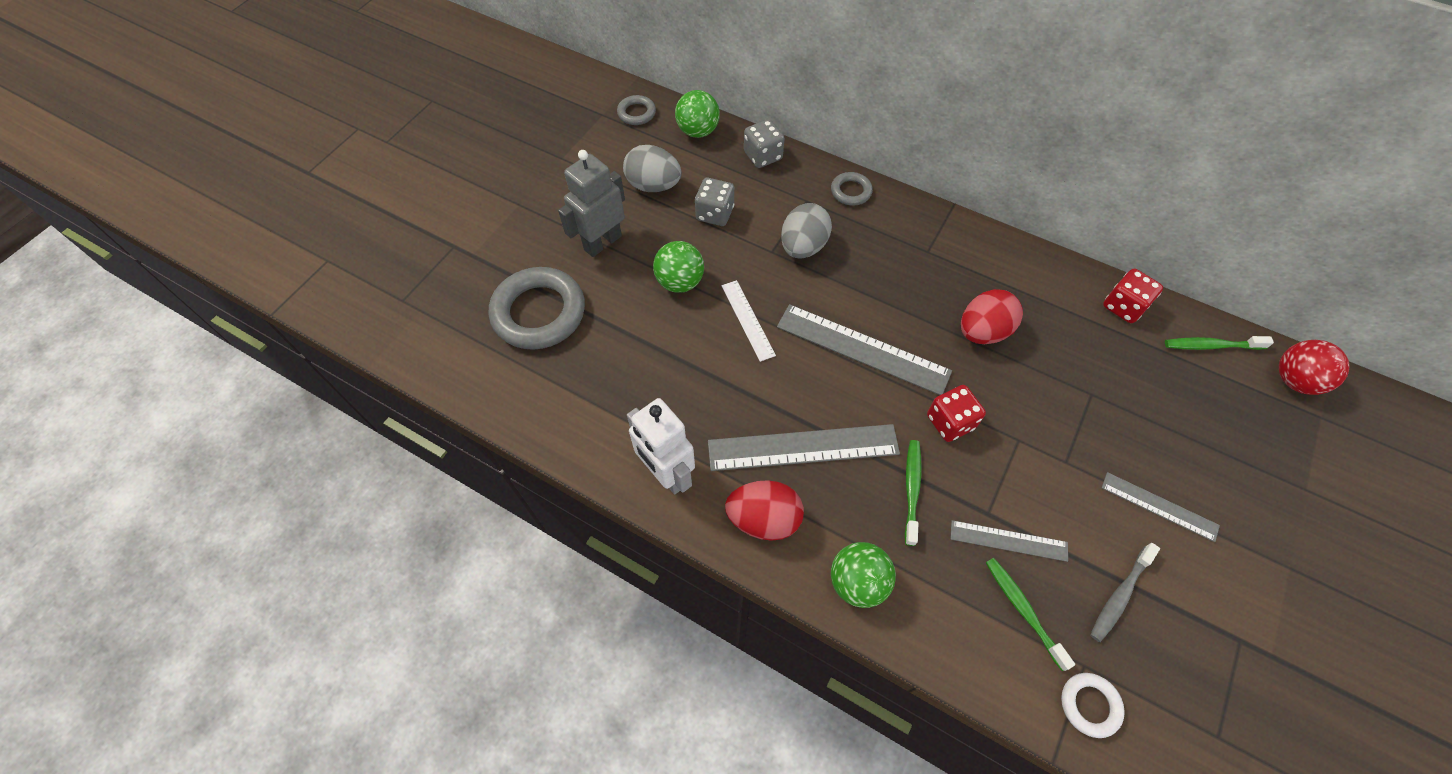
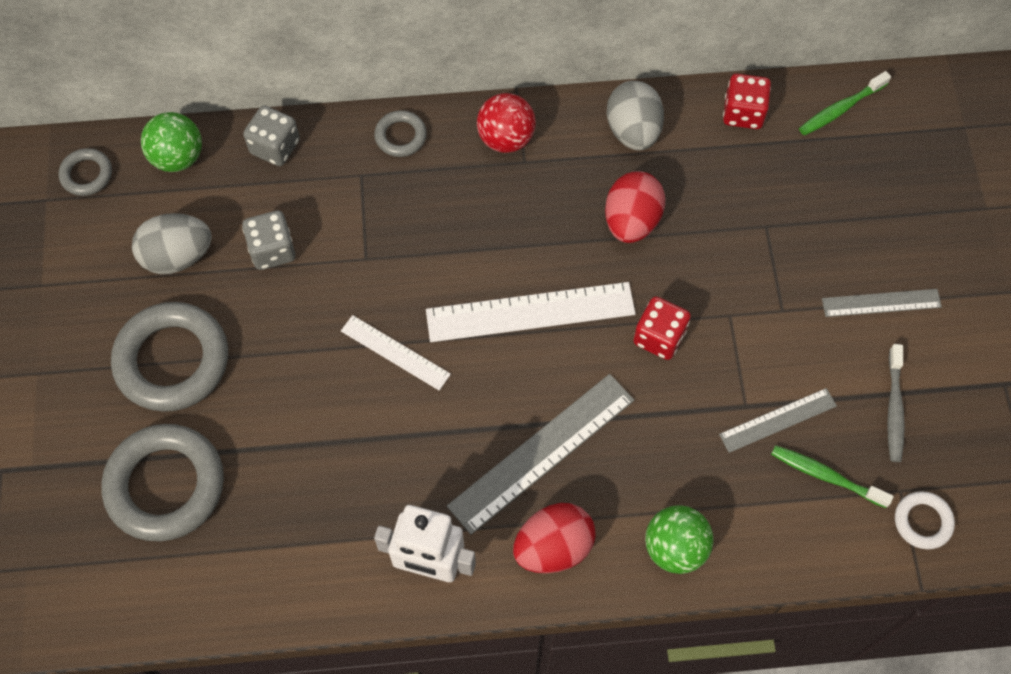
camera: 35 degrees left, 5 degrees up
grey robot [558,150,625,257] -> grey ring [111,302,228,412]
green ball [653,241,704,293] -> none
grey ruler [777,304,952,395] -> white ruler [426,282,636,342]
grey egg [781,203,832,258] -> grey egg moved to [607,81,664,150]
green toothbrush [905,440,922,546] -> none
red ball [1279,340,1349,395] -> red ball moved to [477,93,536,153]

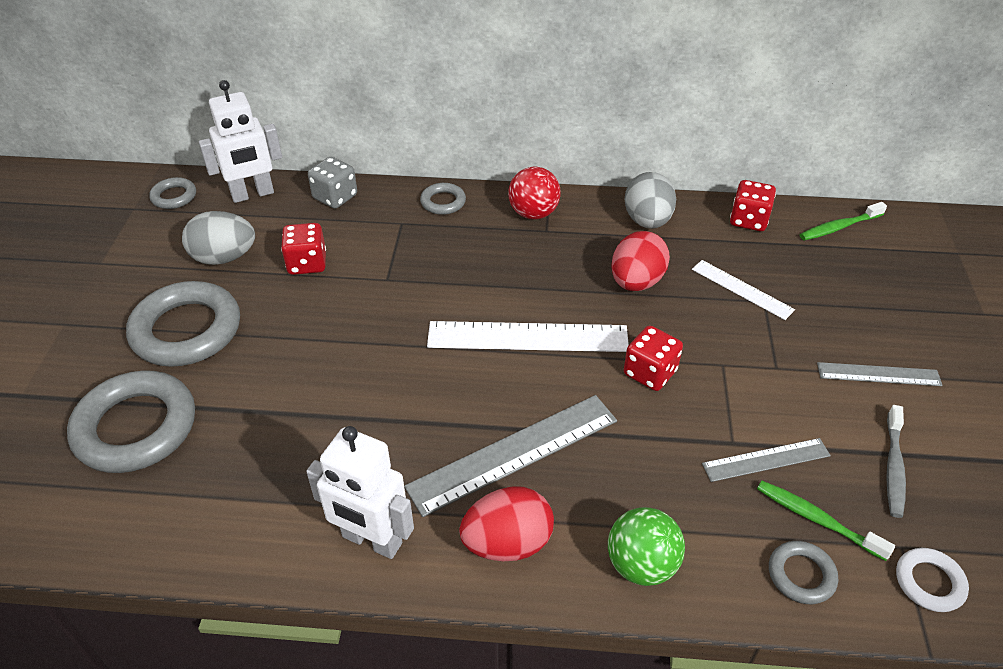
camera: 10 degrees right, 20 degrees down
green ball [141,112,202,172] -> white robot [199,80,282,203]
grey dice [242,210,296,270] -> red dice [281,223,326,275]
white ruler [341,315,451,390] -> white ruler moved to [692,260,795,320]
none -> grey ring [769,541,838,604]

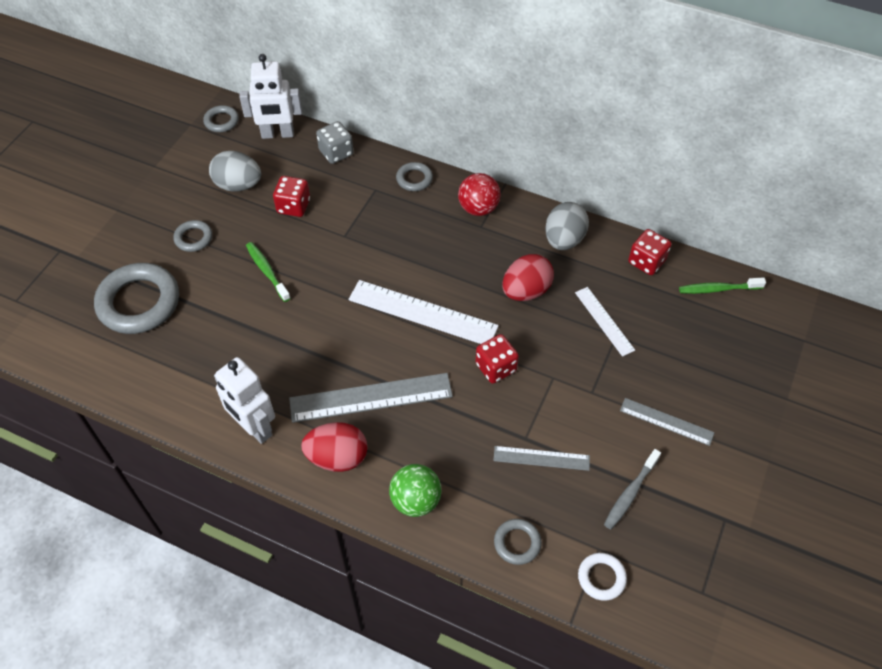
camera: 20 degrees right, 10 degrees up
grey ring [126,281,240,367] -> grey ring [173,220,212,252], size x0.49
green toothbrush [757,481,895,561] -> green toothbrush moved to [246,242,291,302]

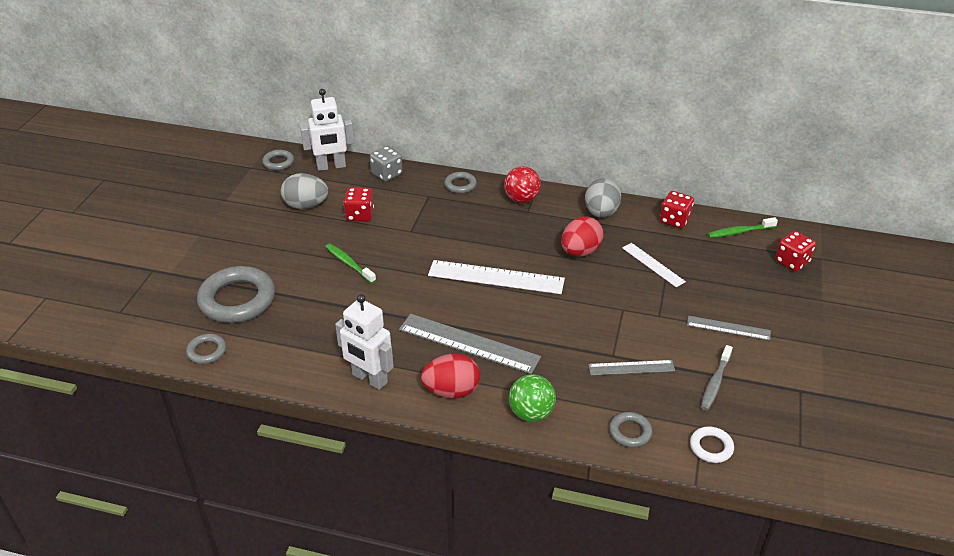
camera: 10 degrees left, 15 degrees down
grey ring [173,220,212,252] -> grey ring moved to [186,334,226,364]
grey ruler [289,373,453,423] -> grey ruler turned 45 degrees clockwise [399,314,541,374]
red dice [476,334,519,384] -> red dice moved to [775,231,816,272]

